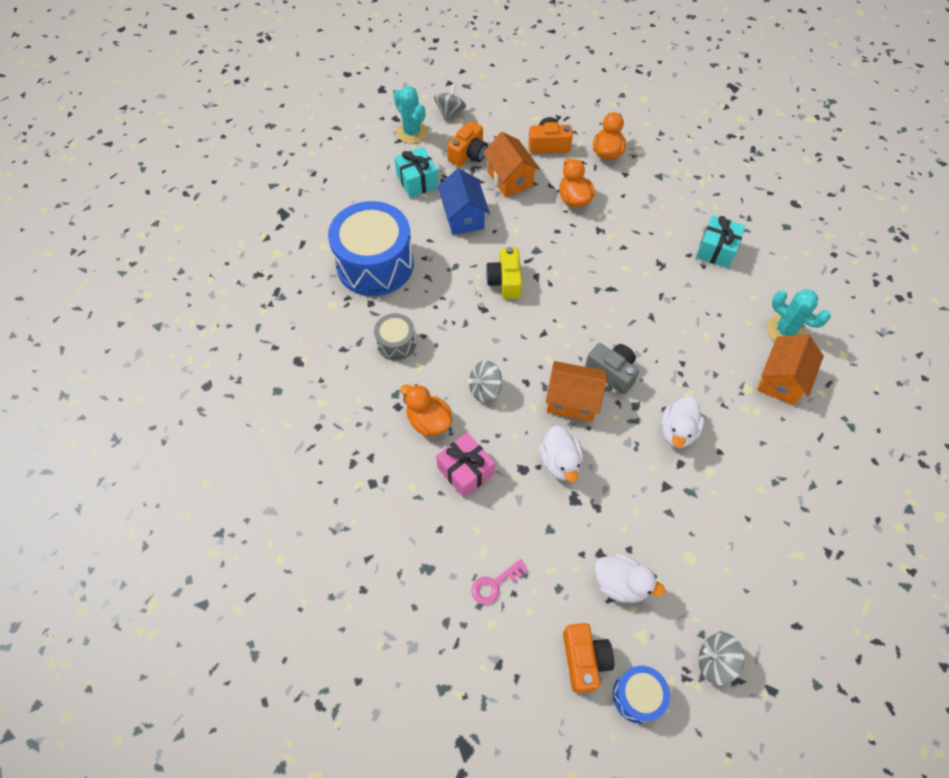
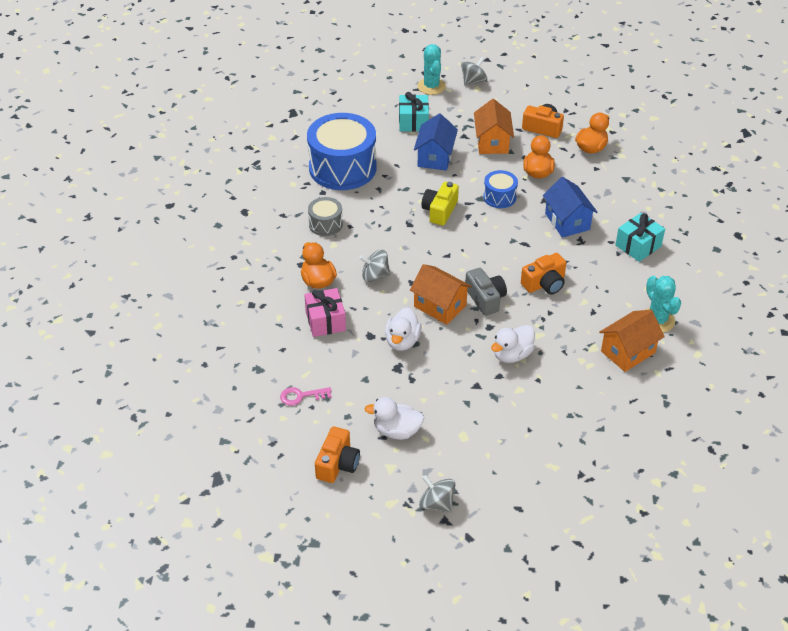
camera: 25 degrees right, 15 degrees down
orange camera [447,121,488,167] -> orange camera moved to [521,253,566,295]
white duck [595,554,665,603] -> white duck turned 135 degrees clockwise [364,397,424,440]
blue drum [613,666,670,723] -> blue drum moved to [483,170,518,208]
none -> blue house [543,177,598,238]

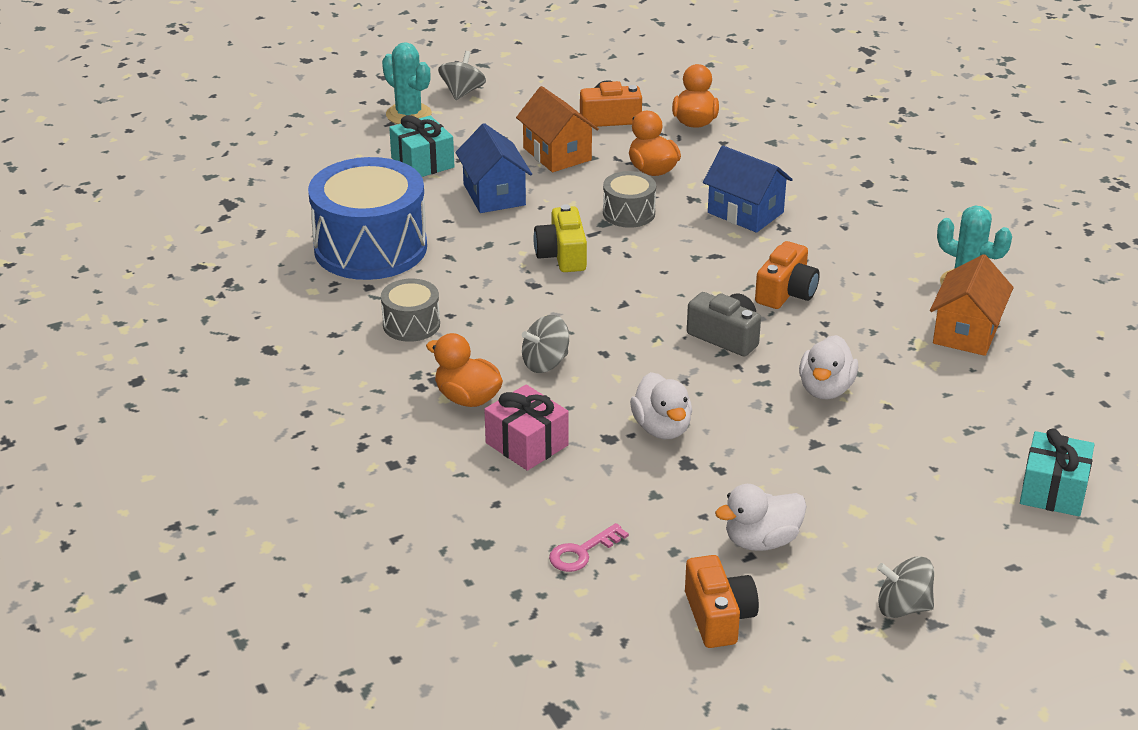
camera: 30 degrees left, 10 degrees down
orange house [410,264,472,325] -> none
blue drum [483,170,518,208] -> grey drum [603,171,656,228]
turquoise gift [615,213,665,262] -> turquoise gift moved to [1020,429,1095,516]

